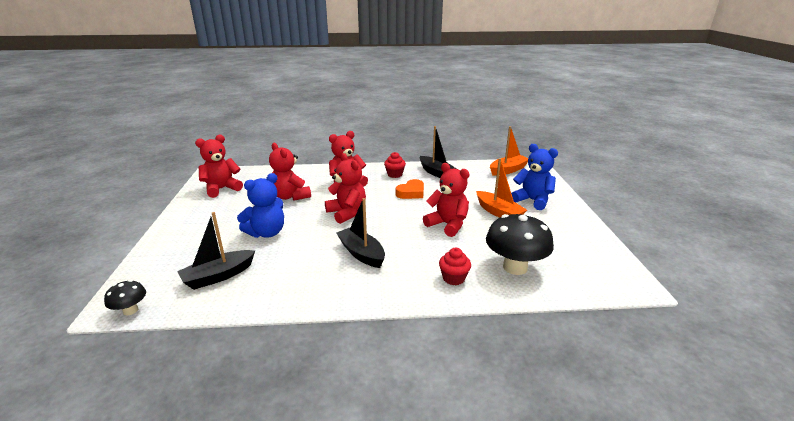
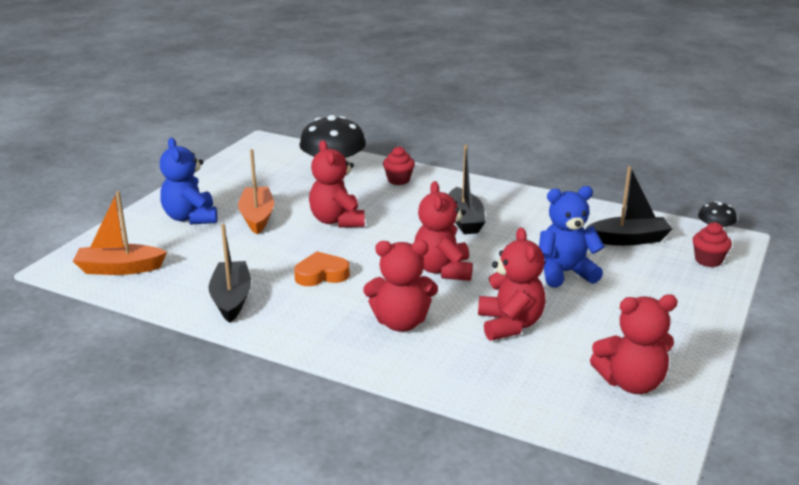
camera: 150 degrees left, 0 degrees up
red cupcake [384,152,406,178] -> red cupcake moved to [693,222,732,267]

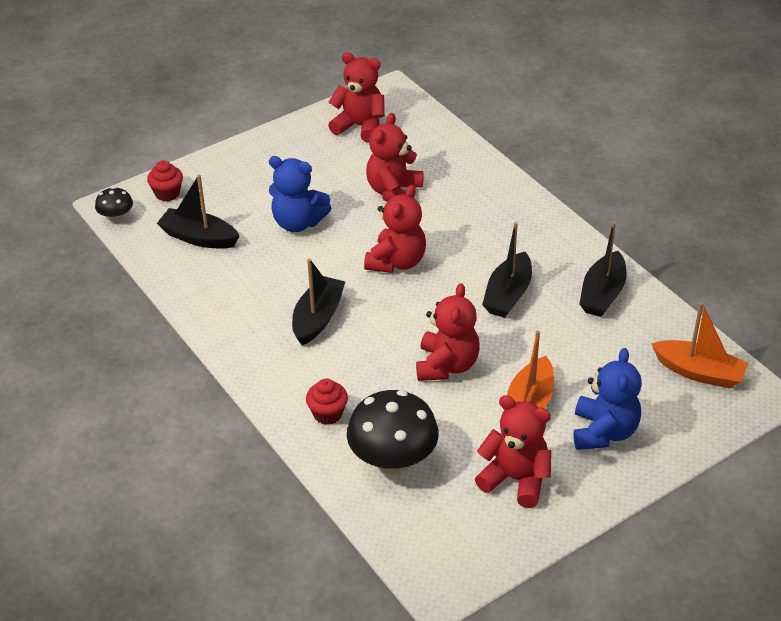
camera: 150 degrees left, 15 degrees up
orange heart [294,251,350,286] -> black boat [482,222,532,318]
red teddy bear [364,240,438,332] -> red teddy bear moved to [475,395,551,508]

